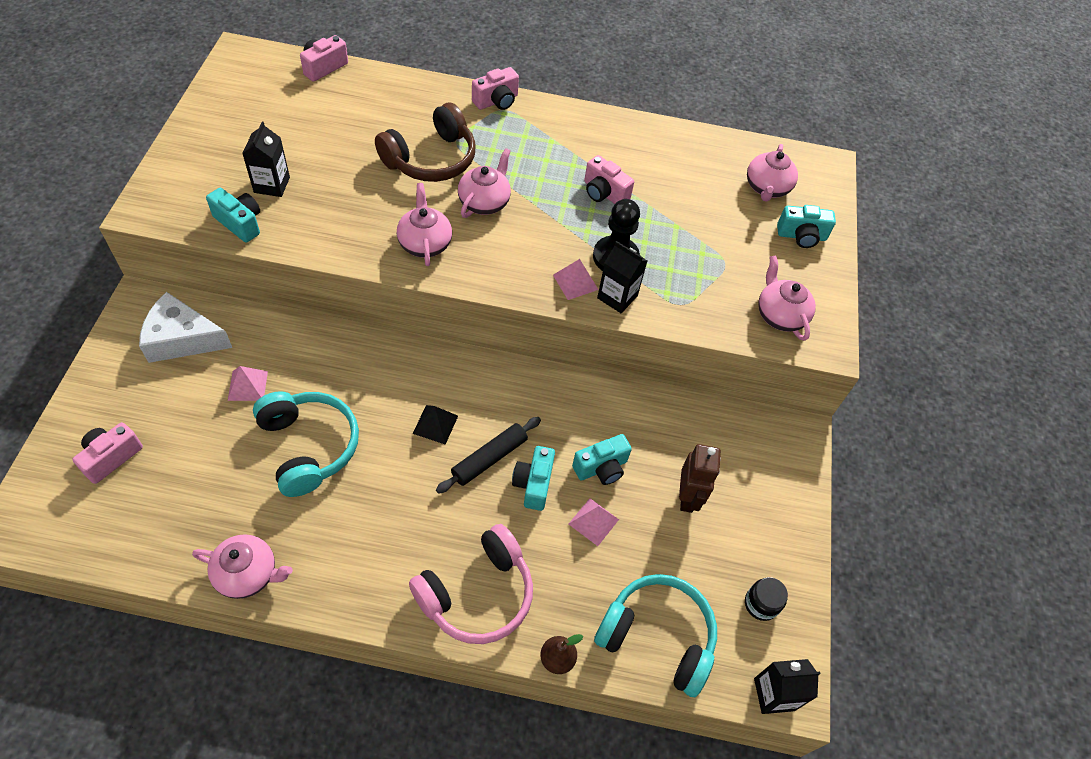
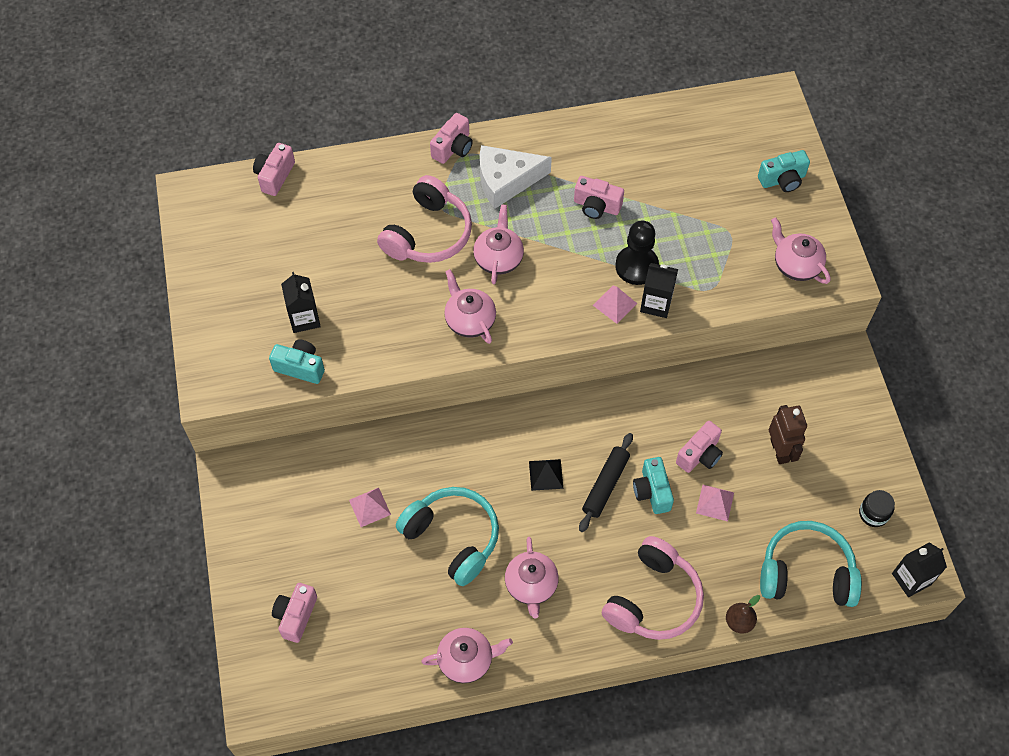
camera: 15 degrees left, 5 degrees up
white cheese [139,292,232,363] -> white cheese moved to [480,145,552,209]
brown headphones [375,103,475,182] -> pink headphones [377,175,472,263]
turquoise camera [572,434,632,485] -> pink camera [676,421,723,473]
pink teapot [747,144,798,202] -> pink teapot moved to [505,537,559,619]

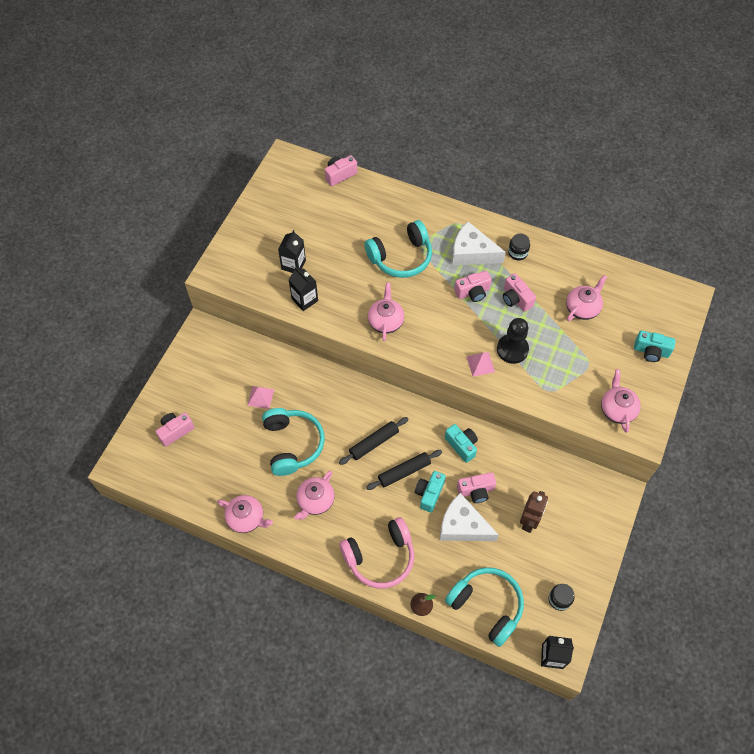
camera: 35 degrees right, 0 degrees up
turquoise camera [269,339,325,384] -> turquoise camera moved to [445,424,478,463]
pink headphones [377,175,472,263] -> turquoise headphones [365,220,432,278]
pink camera [430,113,473,164] -> pink camera moved to [455,271,492,302]
pink teapot [473,204,524,284] -> pink teapot moved to [566,275,607,321]
black pyramid [529,459,563,491] -> black rolling pin [339,417,408,465]
black carton [640,263,678,318] -> black carton moved to [289,267,318,311]
pink pyramid [696,485,734,521] -> white cheese [440,493,499,541]
none -> black jar [508,234,530,260]

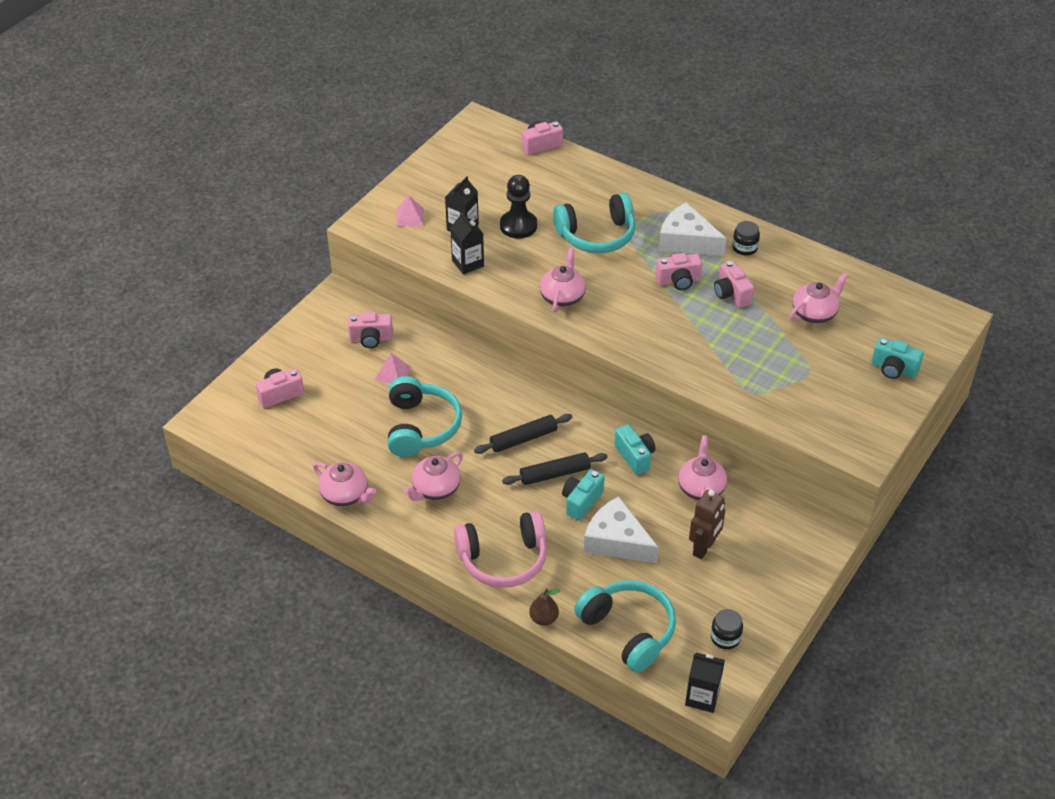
camera: 10 degrees right, 15 degrees down
pink camera [457,472,496,503] -> pink camera moved to [348,312,393,348]
pink pyramid [467,352,495,377] -> pink pyramid moved to [397,195,424,227]
black pawn [497,318,529,364] -> black pawn moved to [500,175,537,239]
pink teapot [601,369,641,433] -> pink teapot moved to [678,435,727,501]

